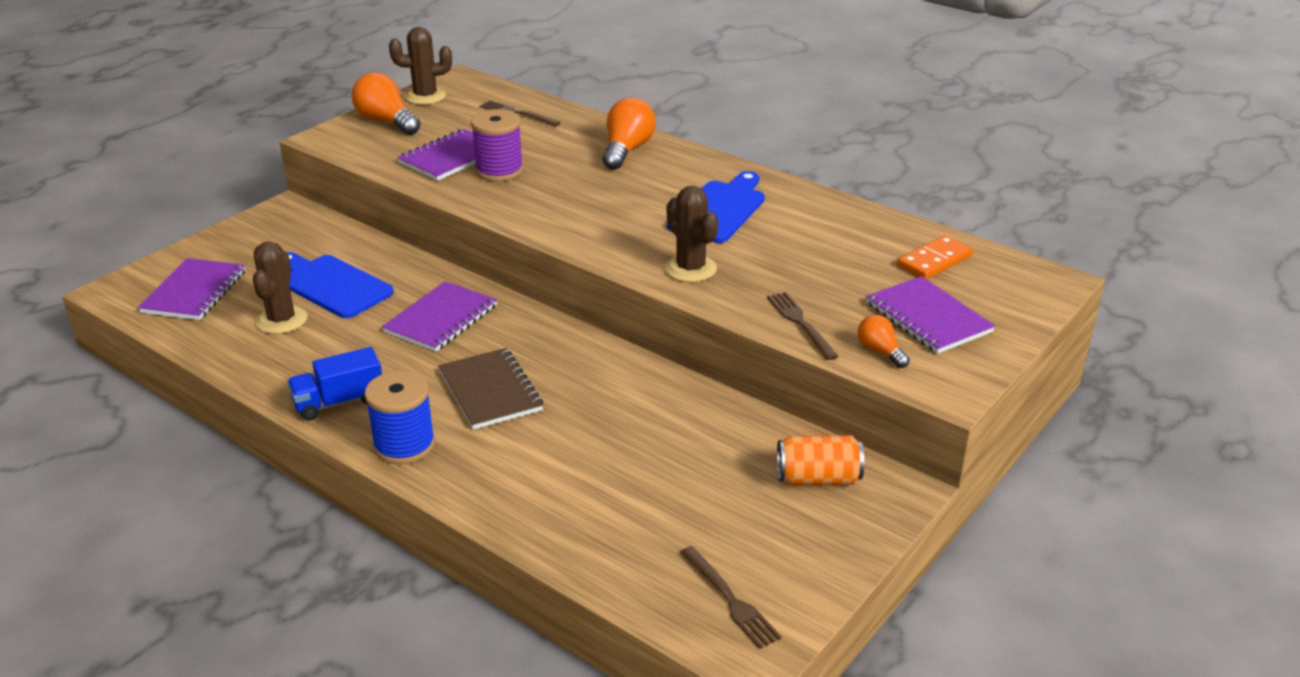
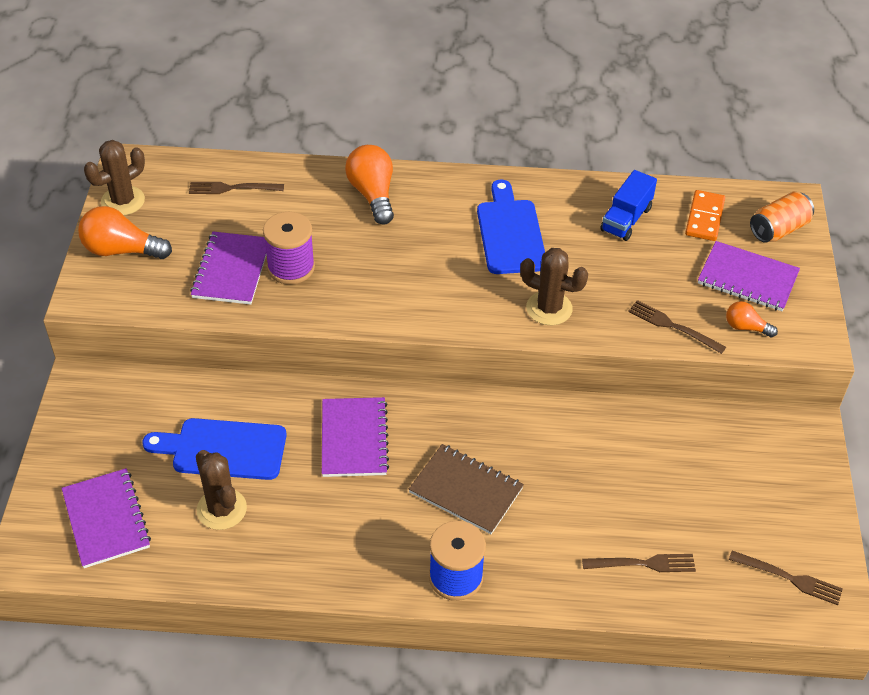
camera: 35 degrees left, 15 degrees up
blue truck [287,347,382,421] -> blue truck moved to [600,170,657,241]
orange can [777,435,864,485] -> orange can moved to [750,191,814,243]
none -> brown fork [582,554,696,572]

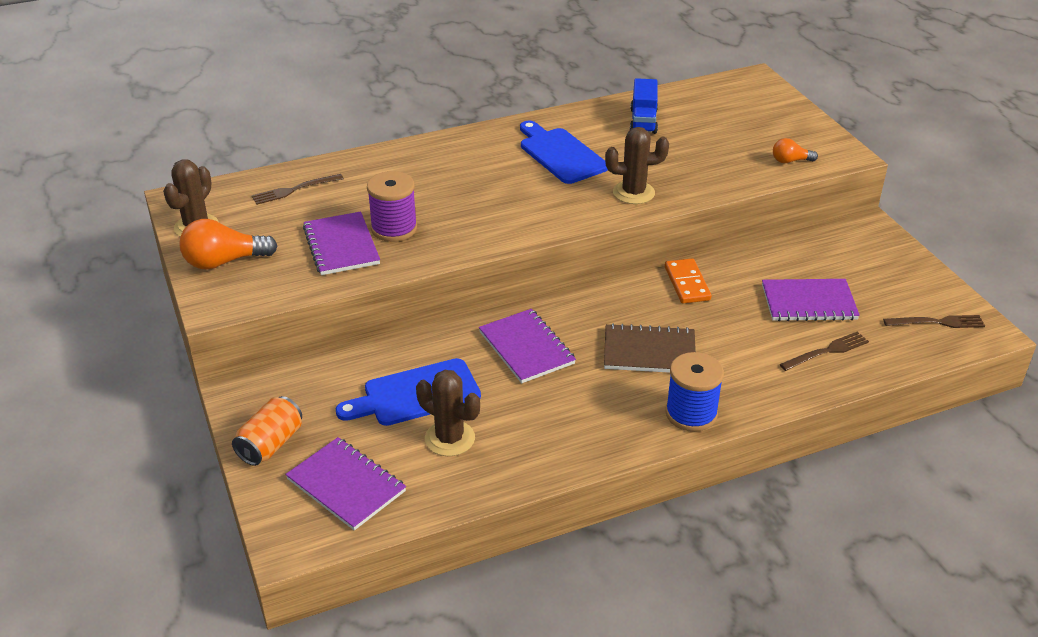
camera: 25 degrees left, 10 degrees down
orange light bulb [345,145,394,225] -> none
brown fork [628,300,726,354] -> none
orange domino [685,190,725,241] -> orange domino moved to [665,258,711,304]
purple notebook [698,241,800,311] -> purple notebook moved to [762,279,860,321]
orange can [750,191,814,243] -> orange can moved to [232,396,302,466]

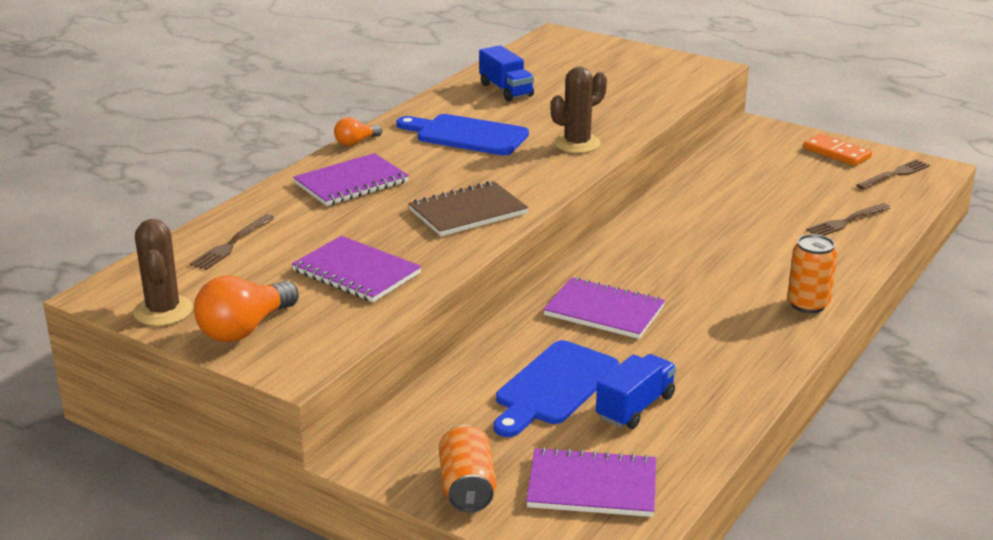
camera: 35 degrees left, 10 degrees down
purple spool [367,171,417,242] -> none
brown cactus [416,370,480,456] -> blue truck [596,354,676,429]
brown notebook [604,323,696,373] -> brown notebook moved to [408,181,528,236]
orange domino [665,258,711,304] -> orange domino moved to [803,134,872,166]
blue spool [666,352,724,432] -> orange can [787,234,837,313]
purple notebook [762,279,860,321] -> purple notebook moved to [293,153,409,206]
orange light bulb [773,138,818,163] -> orange light bulb moved to [334,117,382,146]
brown fork [780,331,869,371] -> brown fork turned 150 degrees counterclockwise [806,203,891,236]

